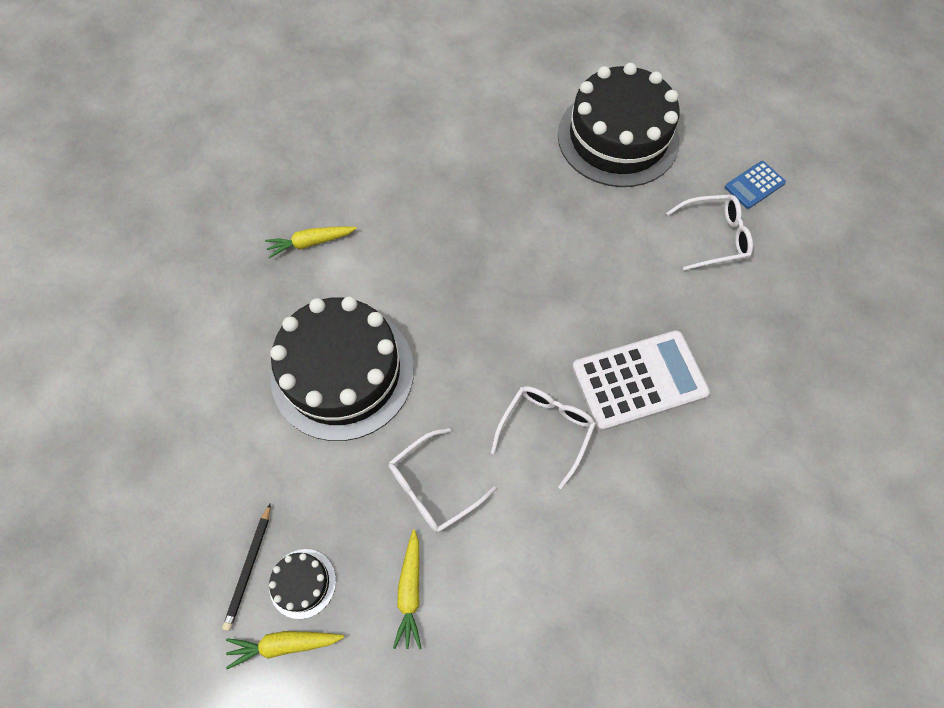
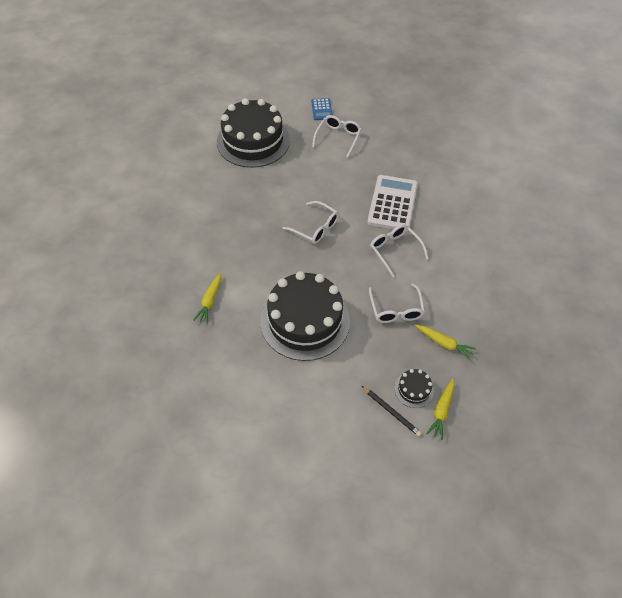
camera: 60 degrees left, 10 degrees down
none -> white glasses [282,201,339,244]

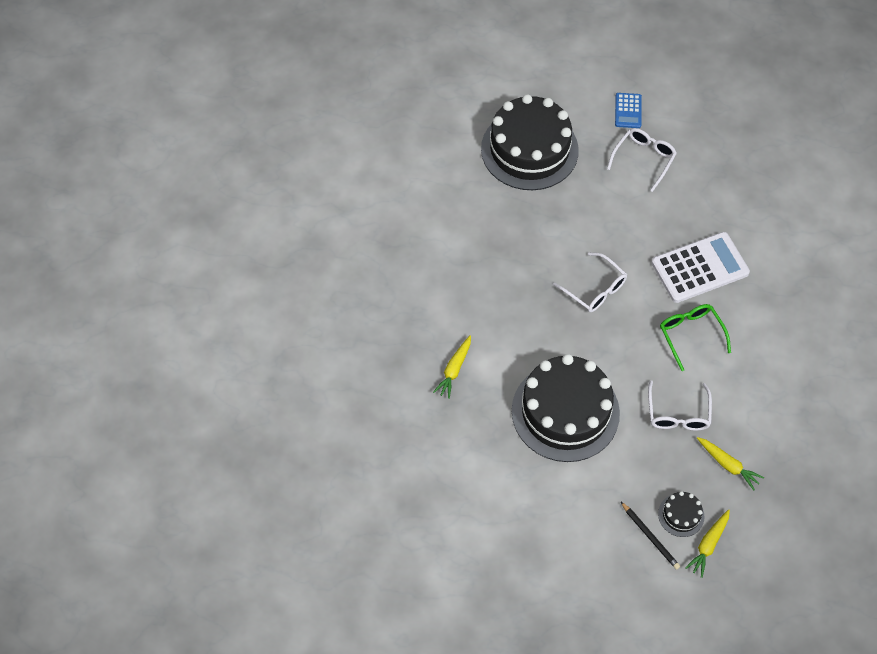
camera: 10 degrees right, 5 degrees up
white calculator [367,175,418,231] -> white calculator turned 45 degrees clockwise [651,232,750,303]
white glasses [370,224,428,277] -> green glasses [660,304,731,371]

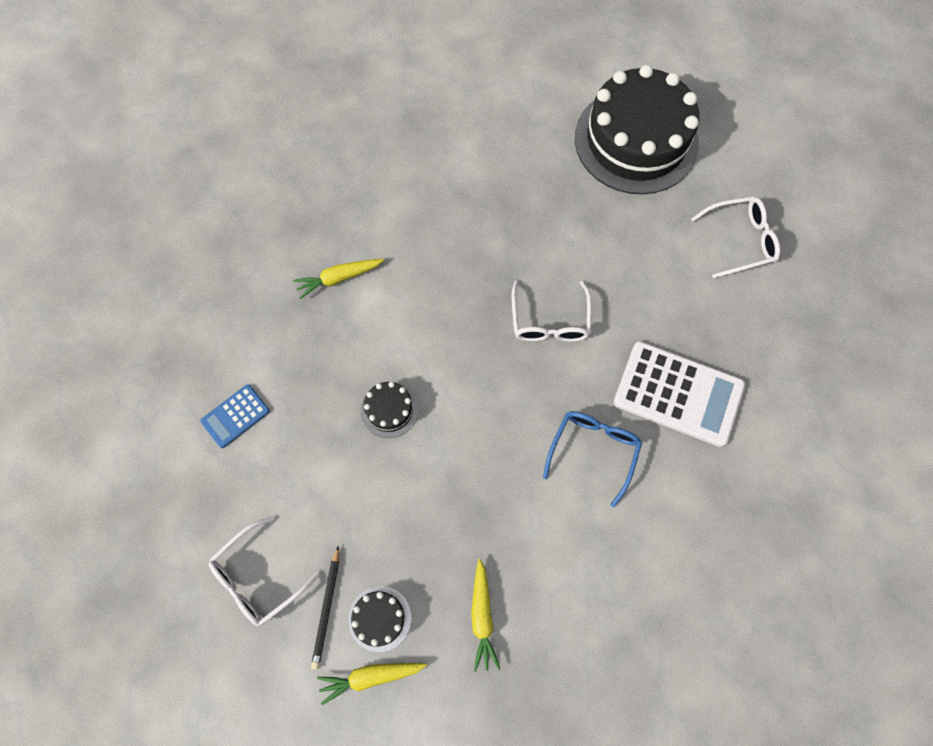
camera: 45 degrees right, 10 degrees up
black cake [512,354,620,462] -> black cake [361,382,418,438], size x0.41
blue calculator [615,93,642,128] -> blue calculator moved to [200,384,270,448]
white glasses [648,380,712,431] -> white glasses moved to [209,516,320,626]
green glasses [660,304,731,371] -> blue glasses [543,411,642,507]

